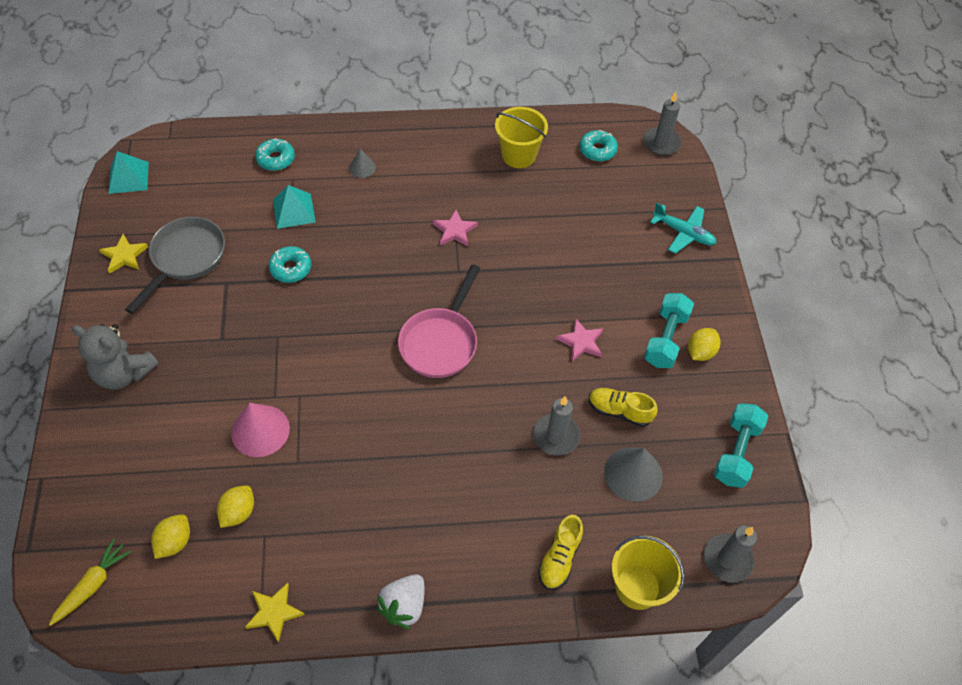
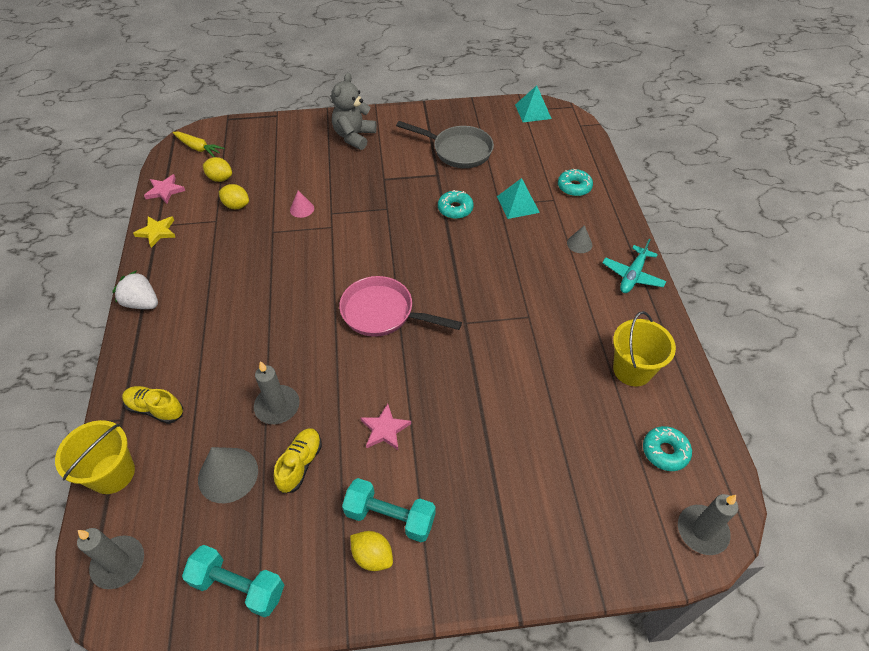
camera: 90 degrees right, 5 degrees down
yellow star [99,234,148,274] -> none
pink cone [231,403,290,457] -> pink cone [290,190,314,218], size x0.55
pink star [433,209,478,246] -> pink star moved to [144,174,185,204]
turquoise plane [650,203,716,254] -> turquoise plane moved to [602,239,667,293]

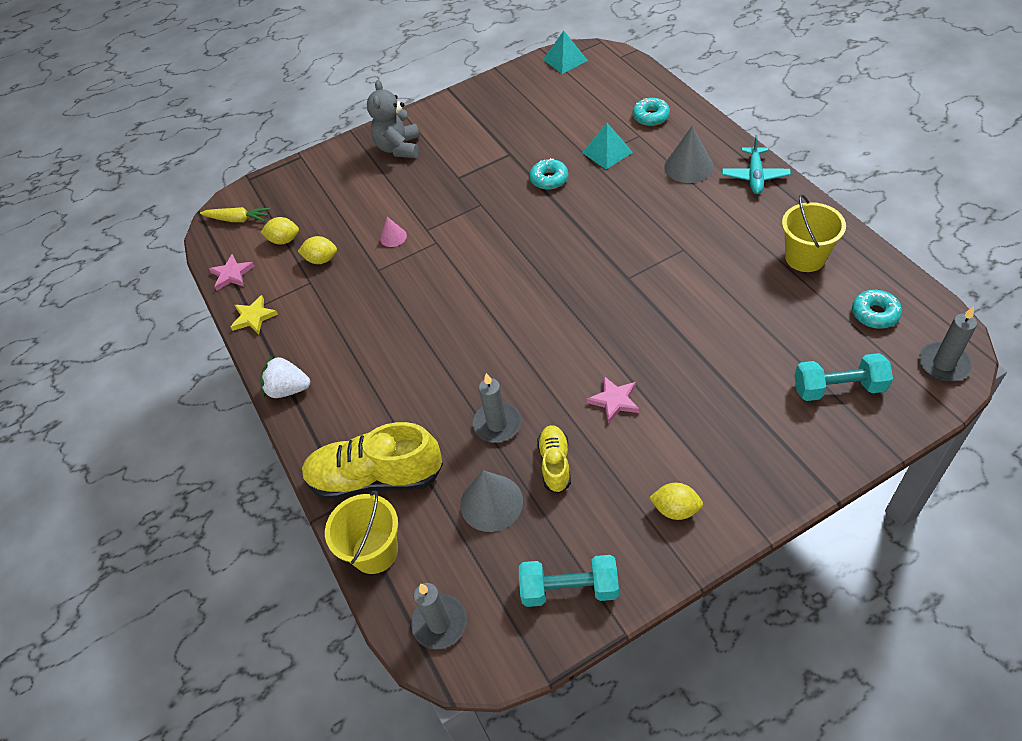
camera: 15 degrees left, 0 degrees up
yellow shoe [122,386,183,424] -> yellow shoe [302,422,443,500], size x1.90
pink pan [339,276,462,337] -> none
turquoise dumbbell [342,478,436,542] -> turquoise dumbbell moved to [794,353,893,401]
grey pan [396,121,494,168] -> none
grey cone [567,225,593,253] -> grey cone [664,126,714,183], size x1.82

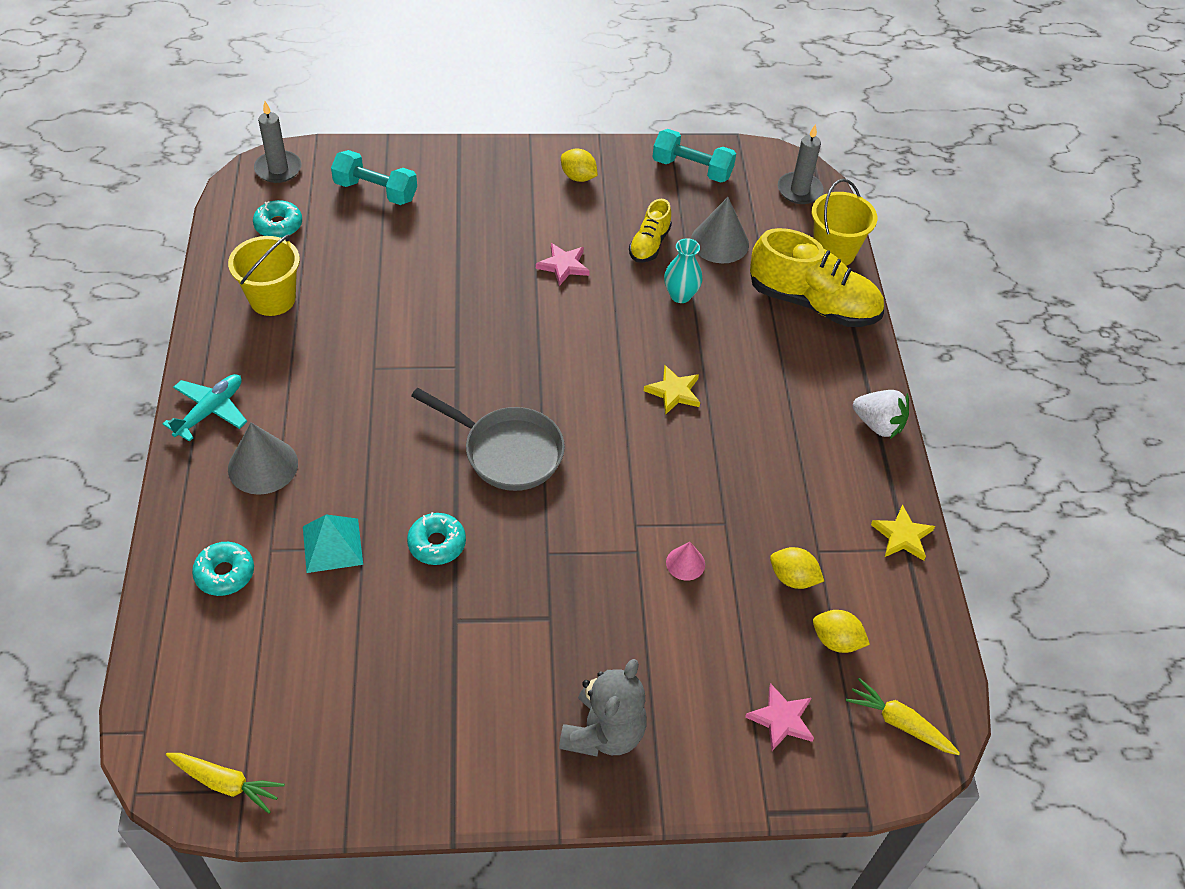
camera: 165 degrees left, 0 degrees up
pink star [209,254,254,291] -> pink star moved to [745,683,814,751]
grey candle [473,373,521,443] -> turquoise vase [664,238,703,303]
turquoise pyramid [543,31,588,74] -> yellow carrot [166,753,285,814]
none -> grey pan [411,388,565,491]
none -> yellow star [644,365,700,415]

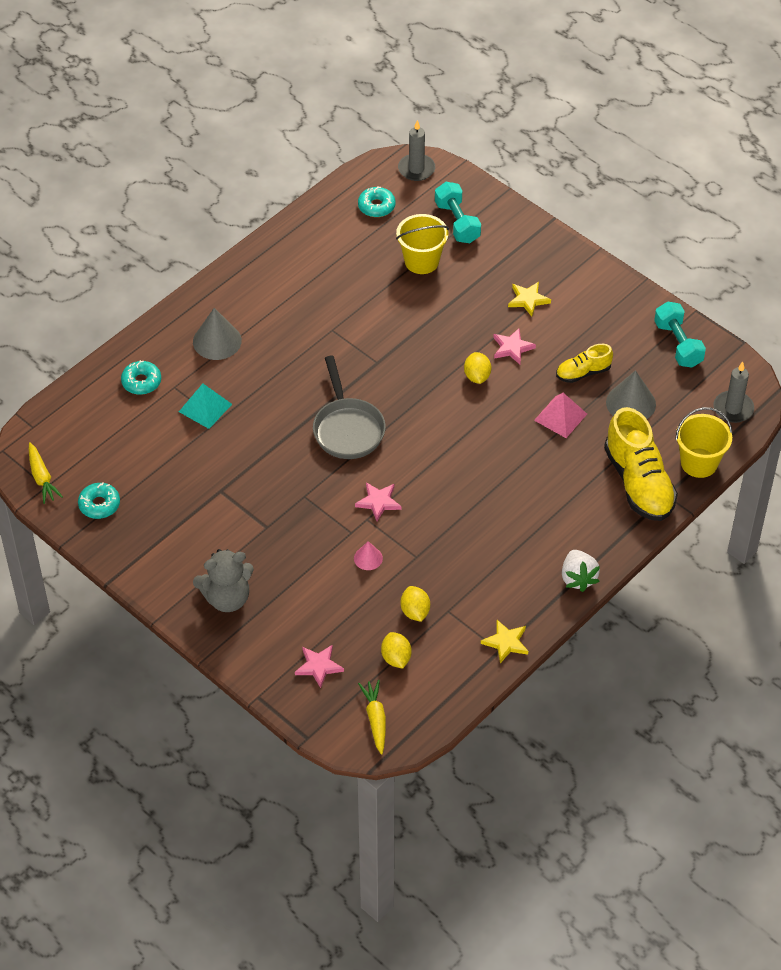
camera: 50 degrees right, 0 degrees up
turquoise plane [163,374,247,442] -> none
yellow bucket [228,235,300,316] -> yellow bucket moved to [396,214,449,274]
turquoise donut [407,512,466,565] -> turquoise donut moved to [78,482,120,519]
yellow lemon [561,148,598,182] -> yellow lemon moved to [464,352,491,384]
yellow star [644,365,700,415] -> yellow star moved to [508,282,551,317]
turquoise vase [664,238,703,303] -> pink pyramid [534,393,587,438]
none -> pink star [355,482,401,521]

